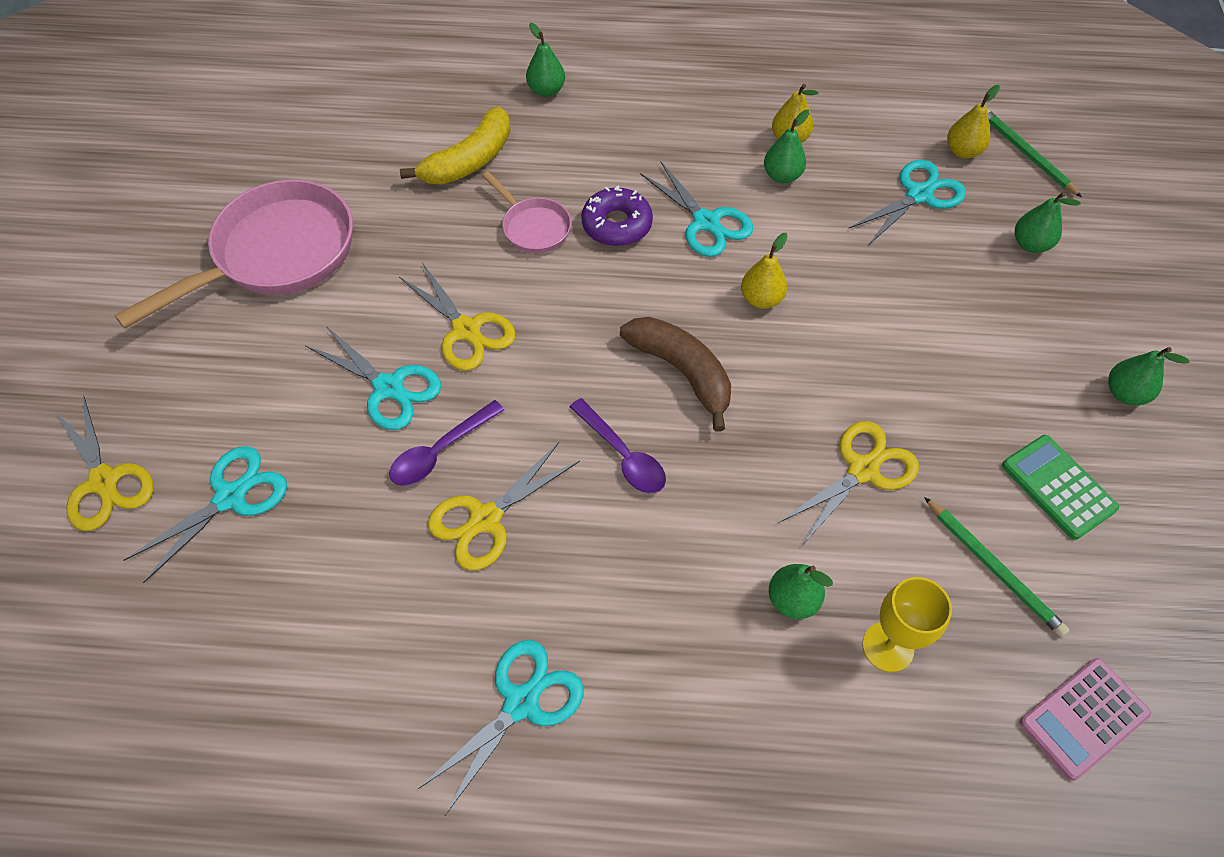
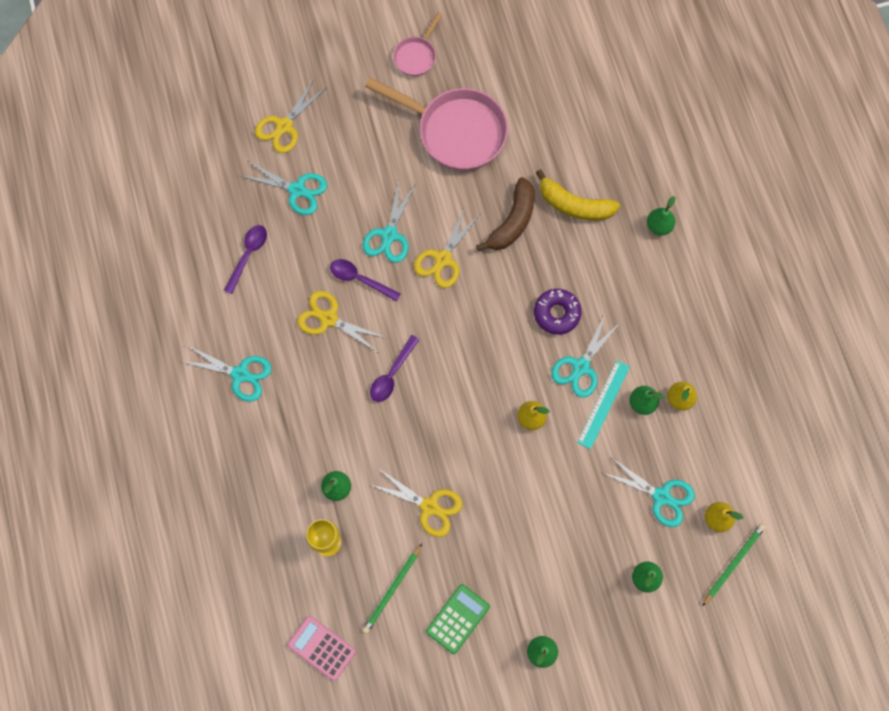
camera: 70 degrees right, 15 degrees up
pink pan [482,171,571,253] -> pink pan moved to [393,13,442,76]
brown banana [620,317,731,432] -> brown banana moved to [476,177,535,251]
none -> purple spoon [224,225,267,294]
none -> turquoise ruler [577,360,630,449]

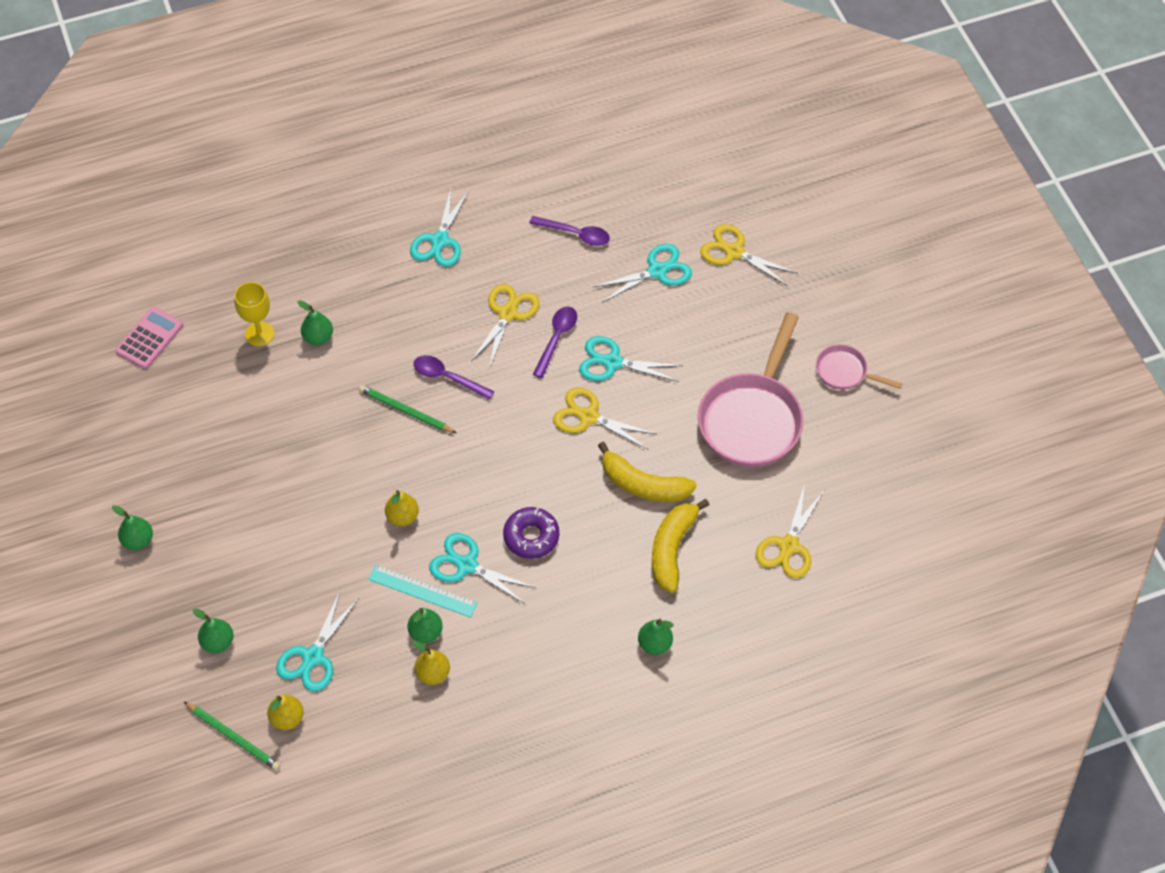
camera: 85 degrees right, 15 degrees down
turquoise scissors [241,161,327,215] -> turquoise scissors turned 135 degrees counterclockwise [594,244,692,303]
green pencil [362,544,422,634] -> green pencil moved to [359,385,456,433]
yellow scissors [371,468,463,537] -> yellow scissors moved to [756,483,824,578]
green calculator [426,584,490,654] -> none
brown banana [476,177,535,251] -> yellow banana [598,442,697,502]

